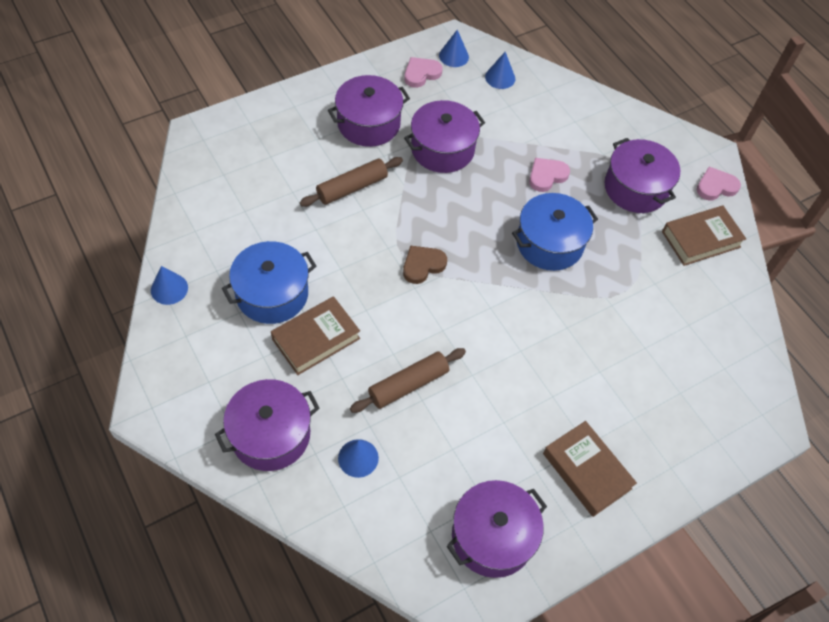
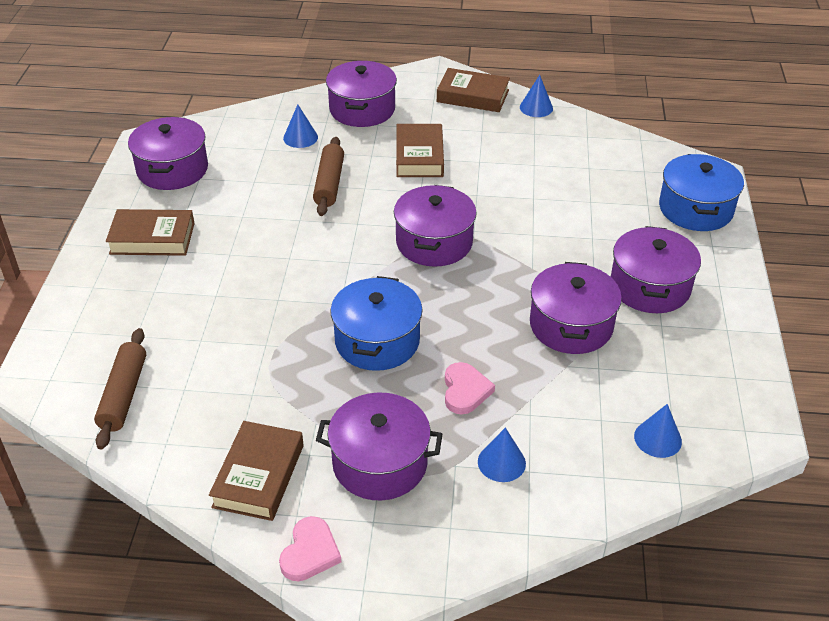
camera: 130 degrees right, 15 degrees down
blue pot [222,241,316,324] -> blue pot moved to [659,154,744,231]
brown rolling pin [300,157,403,207] -> brown rolling pin moved to [94,328,146,449]
brown heart [403,246,447,284] -> purple pot [394,185,477,267]
pink heart [404,57,443,88] -> none
blue cone [439,30,469,67] -> blue cone moved to [478,428,526,482]
none -> brown book [437,68,510,112]

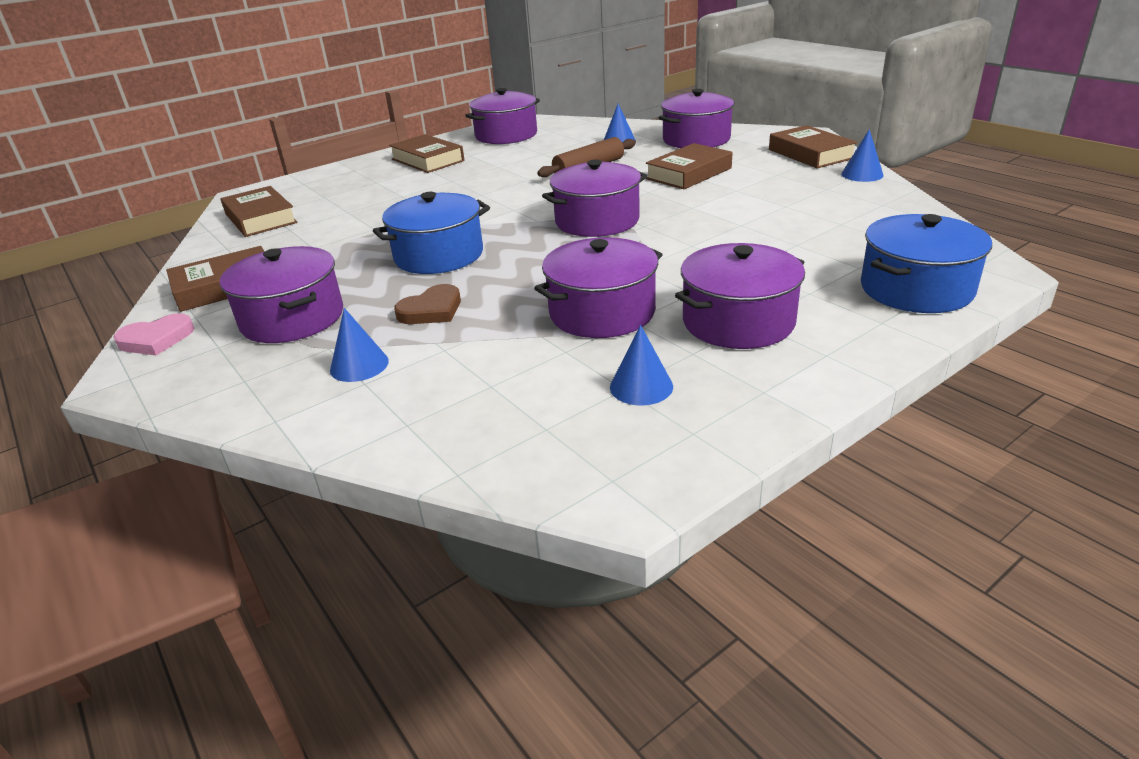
camera: 50 degrees right, 10 degrees down
brown rolling pin [94,328,146,449] -> brown book [221,186,297,237]
pink heart [445,362,495,414] -> brown heart [394,284,461,324]
blue cone [634,404,682,458] -> blue cone moved to [610,325,673,405]

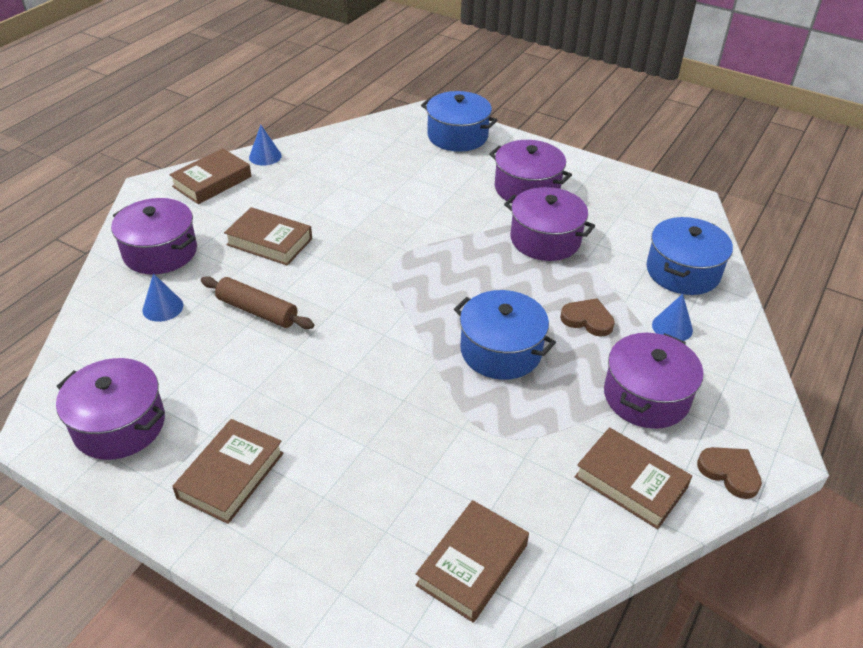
camera: 115 degrees left, 10 degrees up
pink heart [114,313,194,355] -> brown heart [697,447,762,499]
purple pot [542,160,647,237] -> none
blue cone [610,325,673,405] -> none
none -> blue pot [646,217,733,295]

